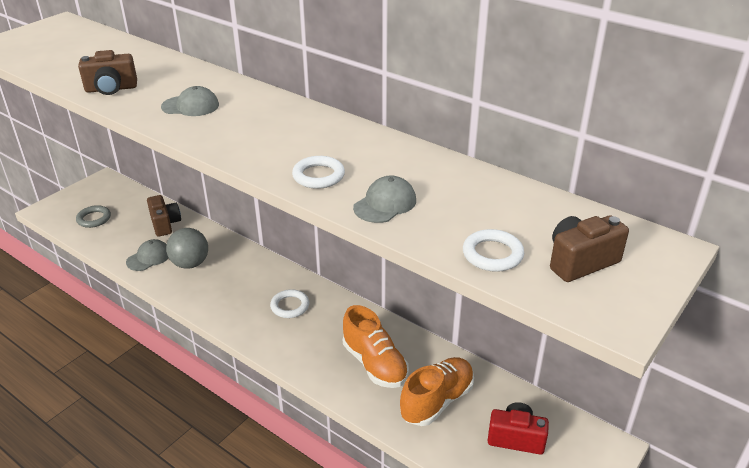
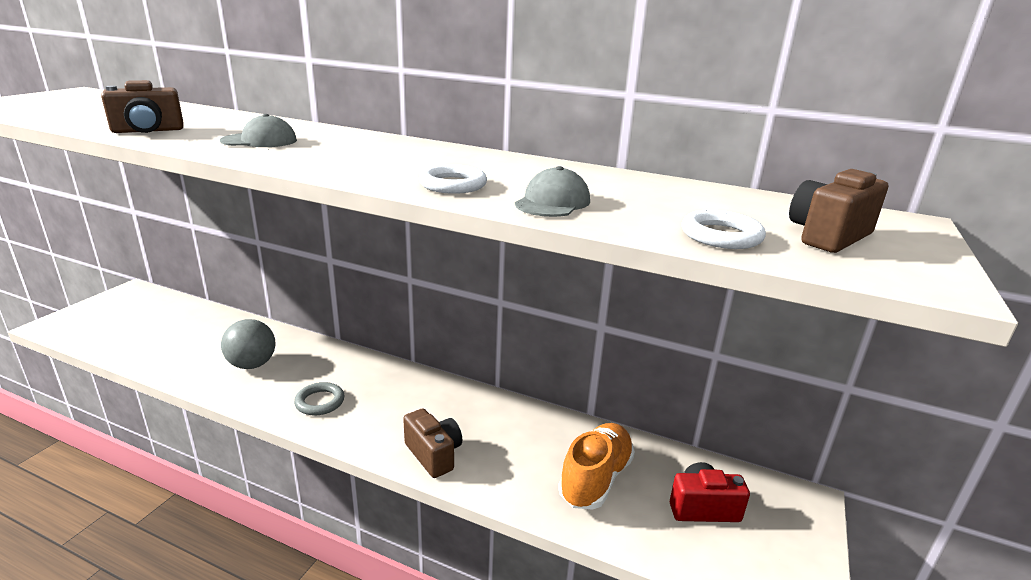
camera: 15 degrees left, 10 degrees down
grey ring [76,205,111,228] -> grey ring moved to [294,382,345,415]
grey cap [126,239,169,271] -> none
brown camera [147,195,181,237] -> brown camera moved to [403,409,462,478]
white ring [270,289,309,318] -> none
orange shoe [343,305,409,388] -> none

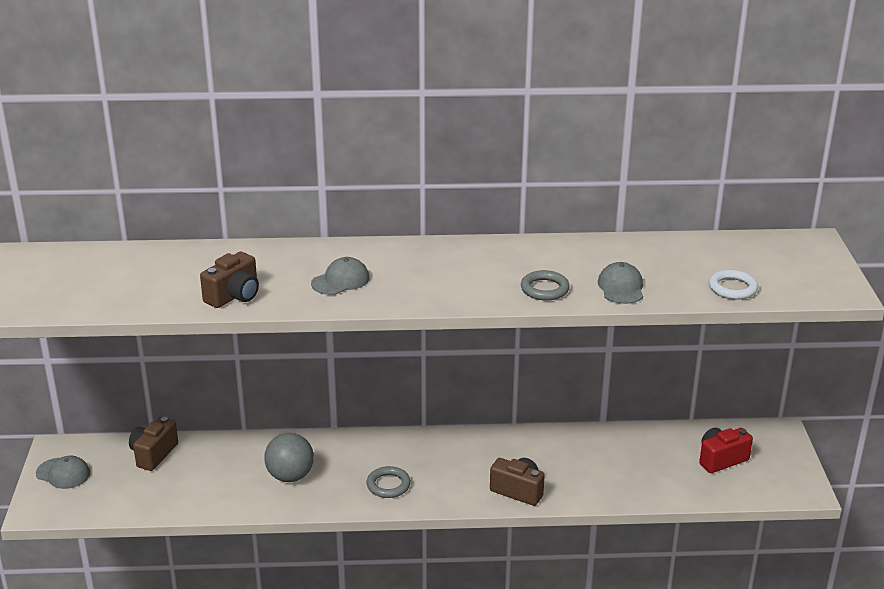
camera: 25 degrees left, 5 degrees up
white ring [419,164,487,194] -> grey ring [521,270,570,300]
orange shoe [558,423,635,510] -> none
brown camera [789,169,888,253] -> brown camera moved to [129,417,178,471]
none -> grey cap [36,456,90,489]

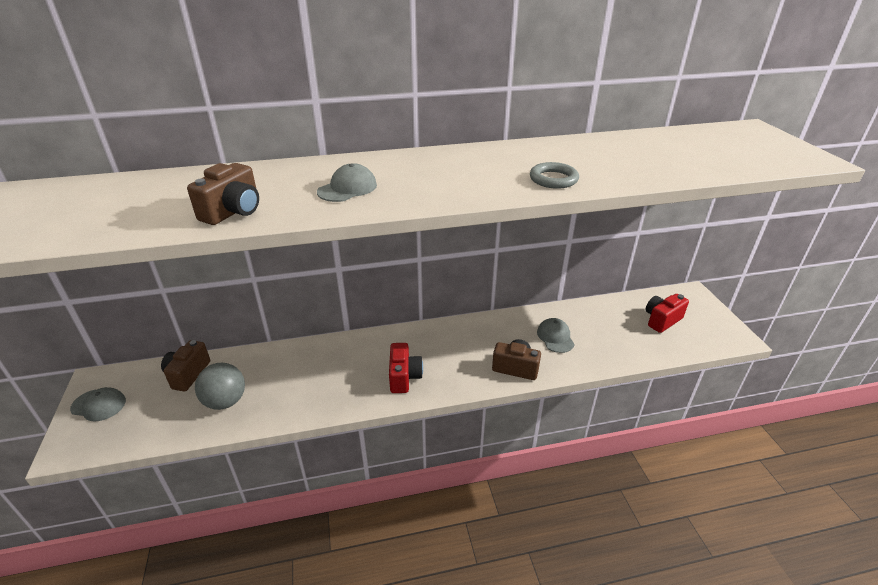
camera: 10 degrees left, 5 degrees up
grey ball [264,433,314,482] -> grey ball moved to [195,363,245,410]
grey ring [366,466,411,498] -> red camera [389,343,423,393]
grey cap [598,262,643,304] -> grey cap moved to [537,318,575,353]
white ring [709,269,758,300] -> none

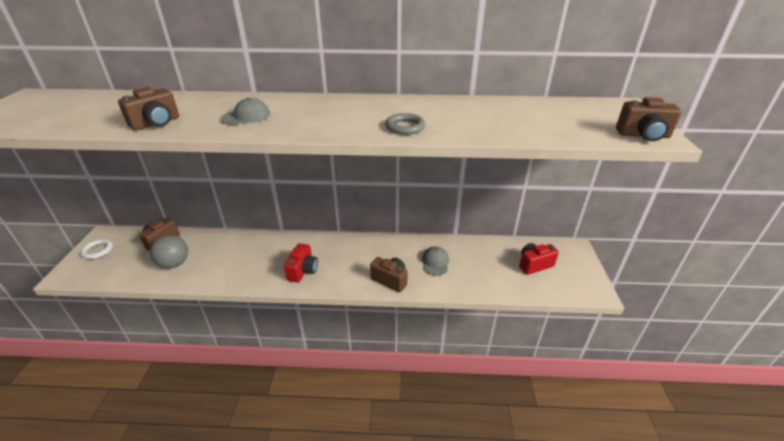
camera: 15 degrees right, 0 degrees up
grey cap [70,387,126,422] -> white ring [80,239,113,259]
none -> brown camera [616,97,682,141]

